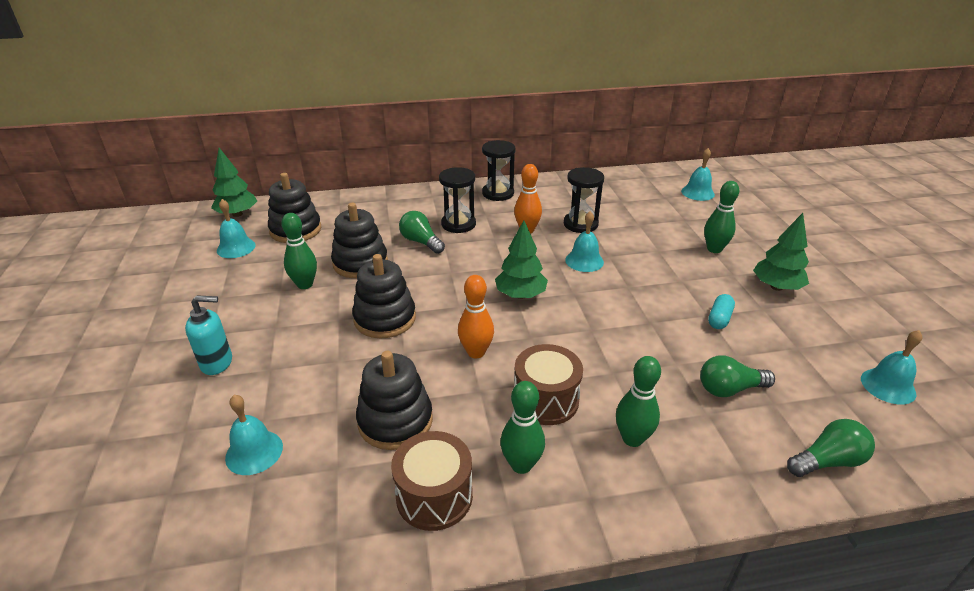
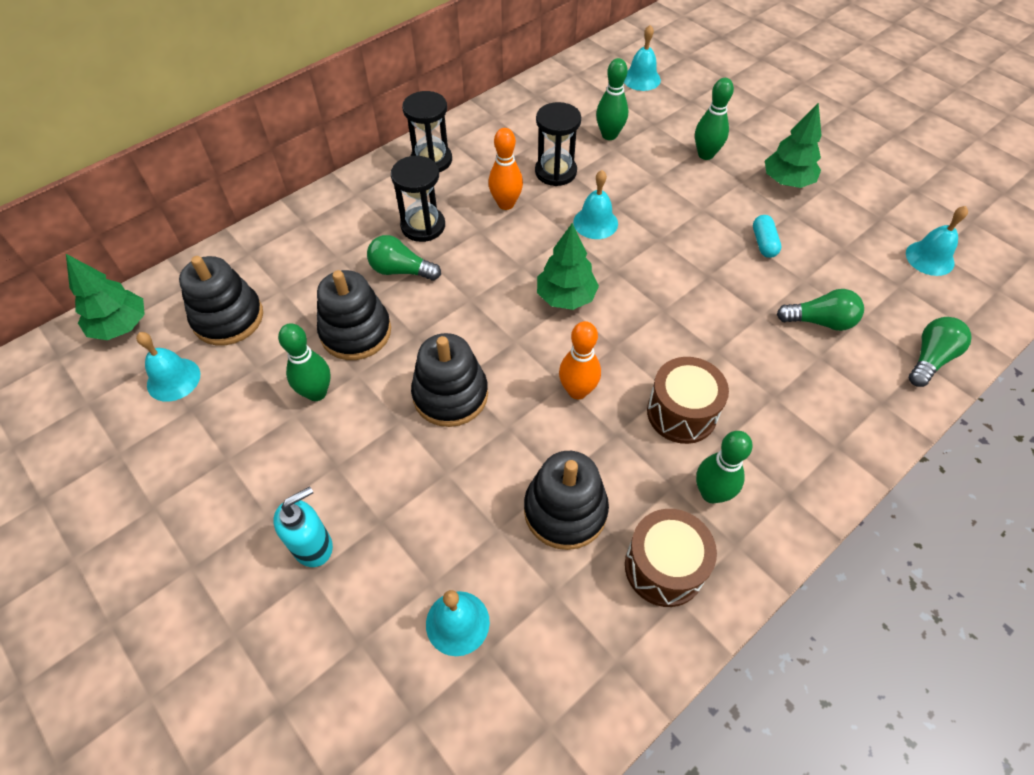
camera: 30 degrees left, 20 degrees up
green bowling pin [616,356,661,447] -> green bowling pin moved to [596,58,628,140]
green light bulb [700,355,775,397] -> green light bulb turned 135 degrees counterclockwise [777,289,864,331]

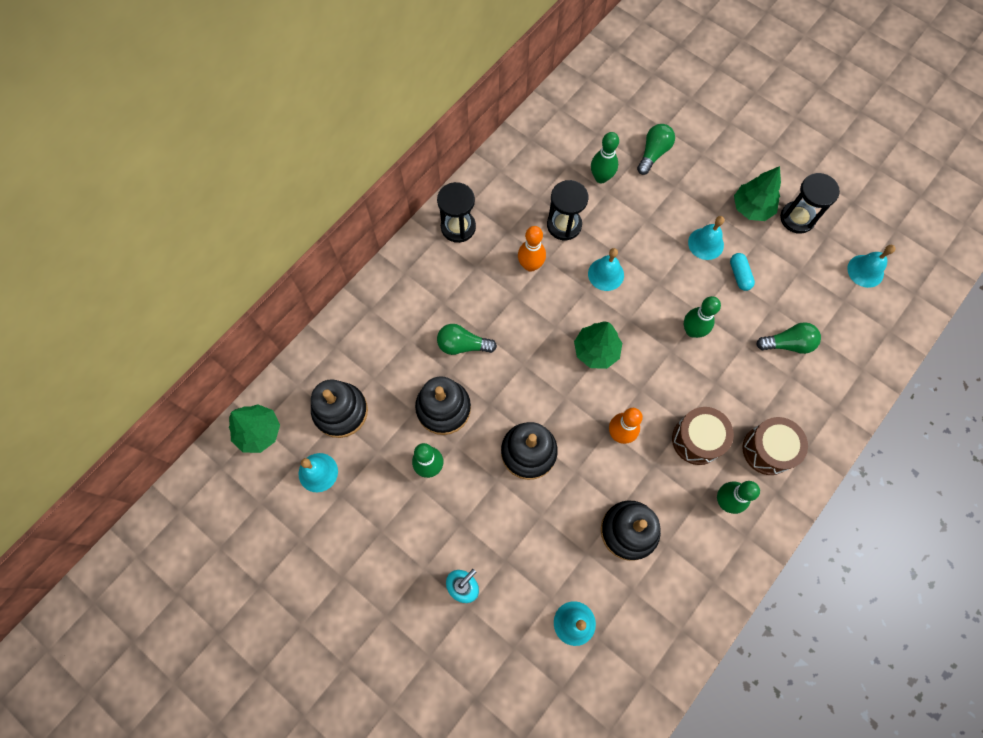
camera: 10 degrees left, 15 degrees up
black hourglass [391,156,445,242] -> black hourglass moved to [780,173,840,234]
turquoise bell [624,25,661,91] -> turquoise bell moved to [688,216,725,260]
brown drum [625,509,717,607] -> brown drum moved to [742,417,808,475]
green bowling pin [695,78,734,160] -> green bowling pin moved to [684,296,721,338]
green light bulb [909,317,972,387] -> green light bulb moved to [637,124,675,175]

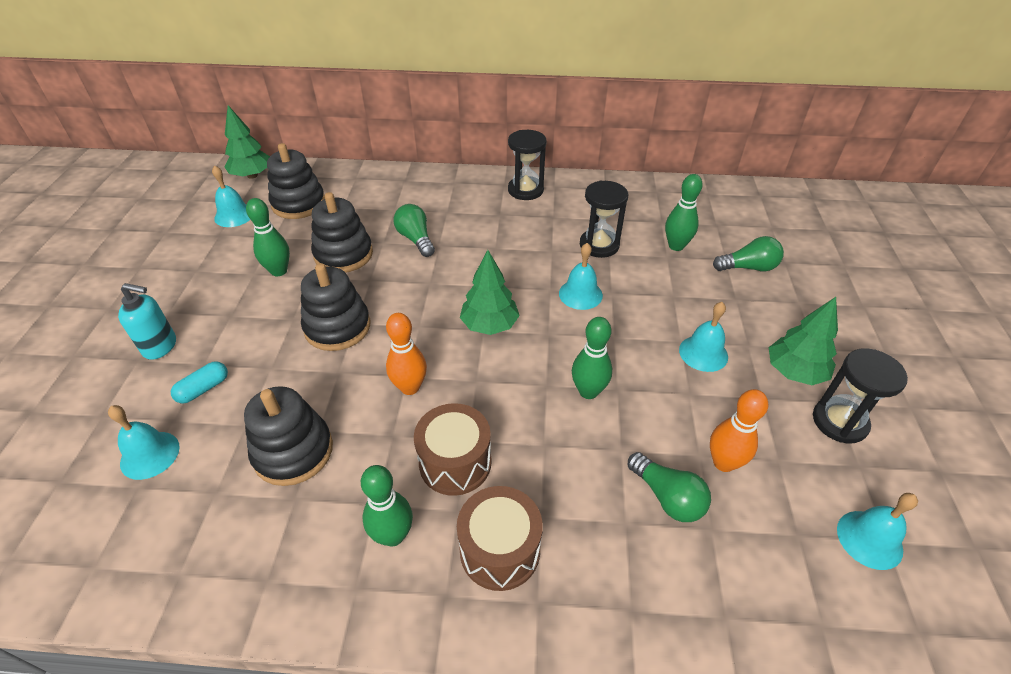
camera: 55 degrees right, 25 degrees down
orange bowling pin [518,226,546,272] -> orange bowling pin moved to [710,389,768,472]
turquoise capsule [730,253,755,291] -> turquoise capsule moved to [171,361,228,403]

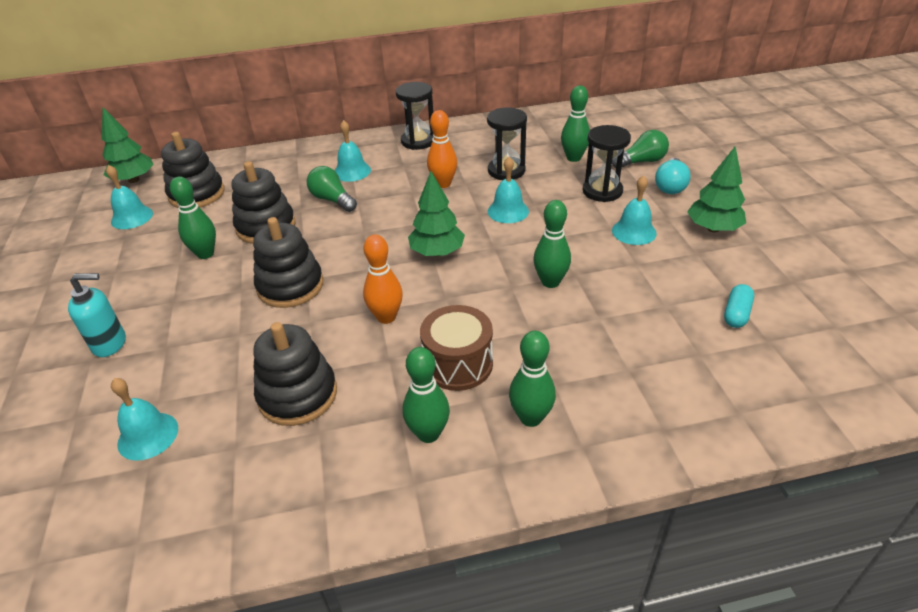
camera: 15 degrees left, 5 degrees down
turquoise capsule [171,361,228,403] -> turquoise capsule moved to [724,284,754,328]
brown drum [457,486,543,591] -> green bowling pin [509,331,556,427]
green light bulb [628,452,711,522] -> none
orange bowling pin [710,389,768,472] -> orange bowling pin moved to [427,110,457,188]
black hourglass [813,348,908,444] -> black hourglass moved to [583,125,631,202]
turquoise bell [837,493,918,570] -> turquoise bell moved to [335,120,371,182]
none -> turquoise light bulb [655,158,691,194]

